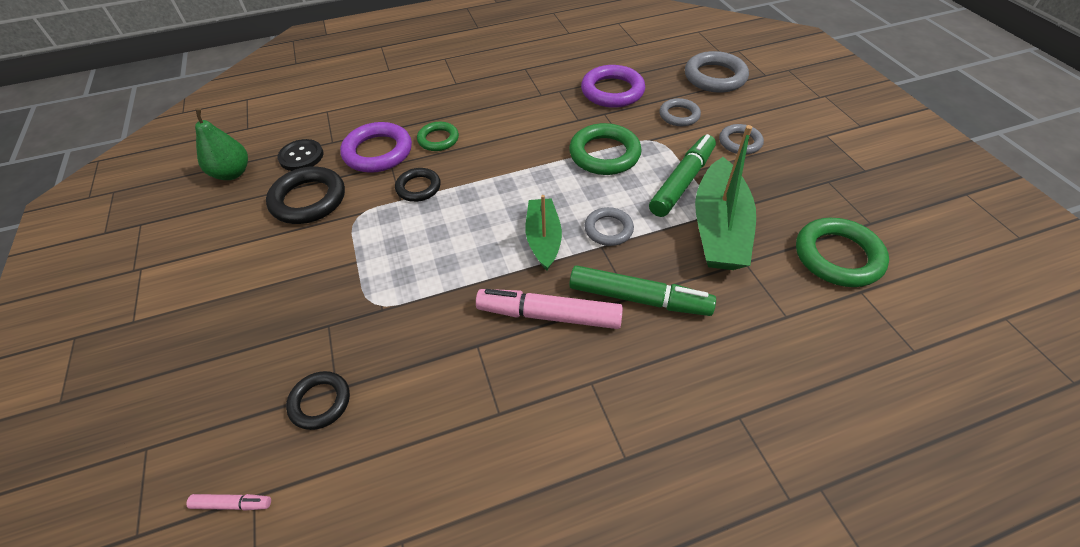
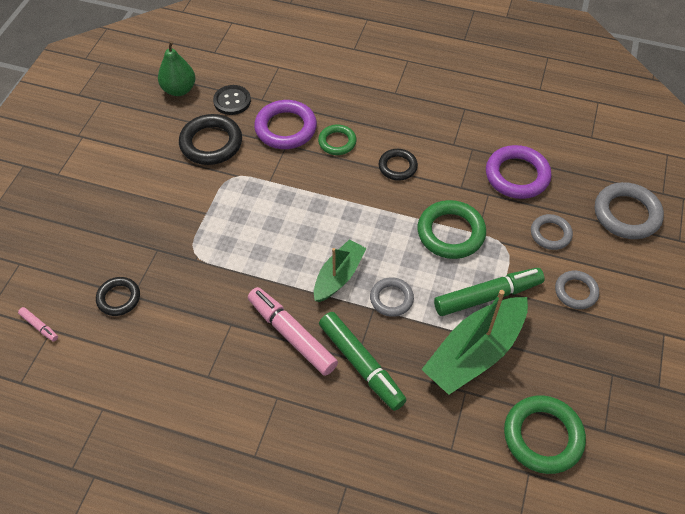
camera: 35 degrees right, 5 degrees up
black ring [395,168,441,202] -> black ring moved to [379,149,418,181]

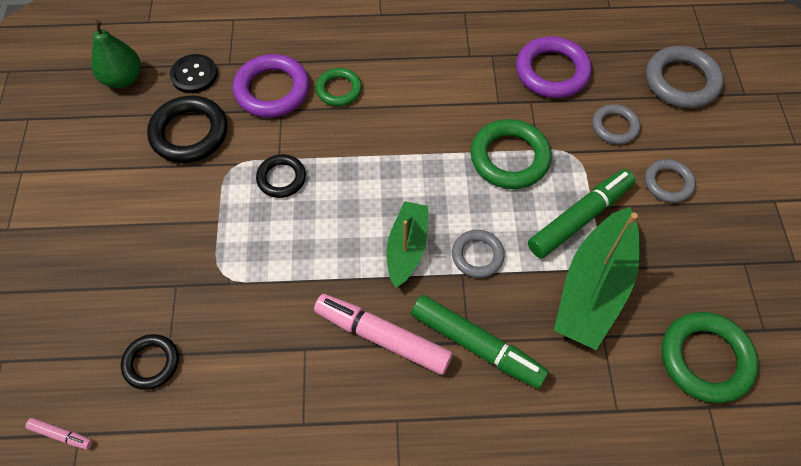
camera: 20 degrees left, 5 degrees up
black ring [379,149,418,181] -> black ring moved to [256,154,306,198]

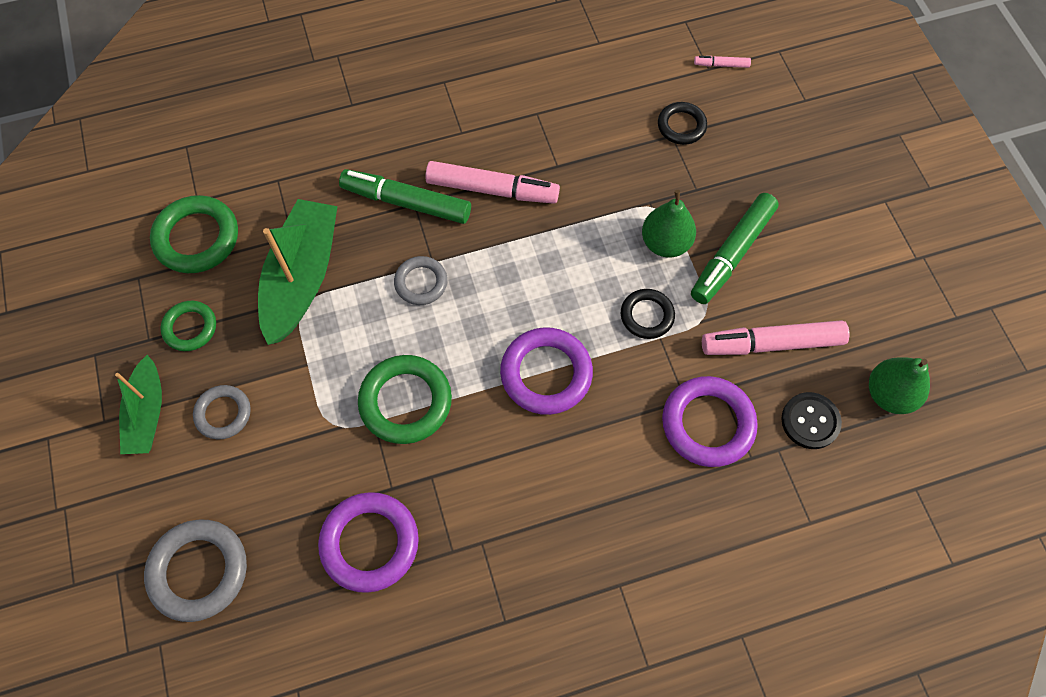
camera: 165 degrees right, 5 degrees up
black ring [147,95,228,163] -> pink marker [702,320,849,355]
green ring [316,68,362,106] -> green ring moved to [160,301,216,351]
green boat [387,201,428,288] -> green boat moved to [115,355,162,454]
green marker [528,169,635,258] -> green marker moved to [691,193,779,304]
grey ring [592,104,640,145] -> none
none -> purple ring [500,327,593,415]
none -> green pear [642,190,696,258]

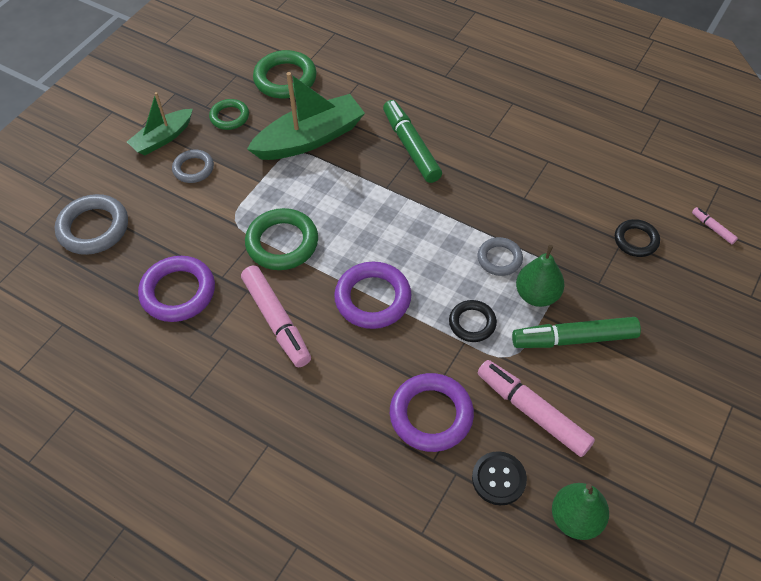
camera: 50 degrees right, 10 degrees down
grey ring [394,256,448,305] -> grey ring moved to [478,237,523,276]
pink marker [425,161,560,204] -> pink marker moved to [241,265,311,367]

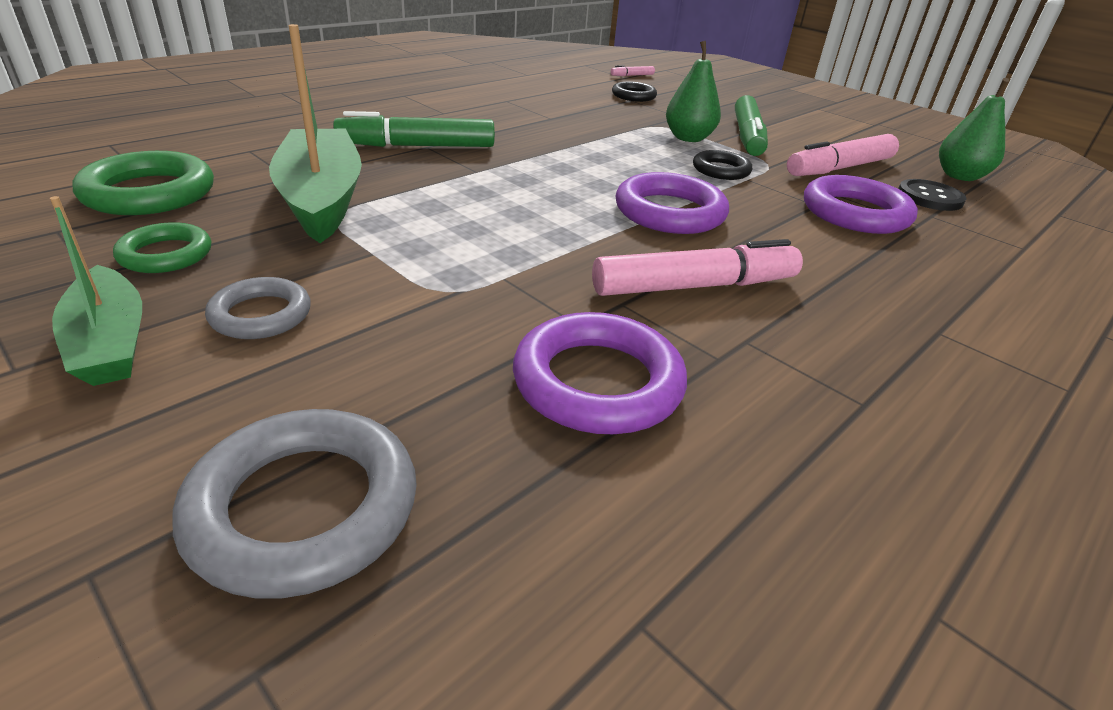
camera: 80 degrees left, 20 degrees down
green ring [245,208,318,270] -> none
grey ring [478,237,523,276] -> none

